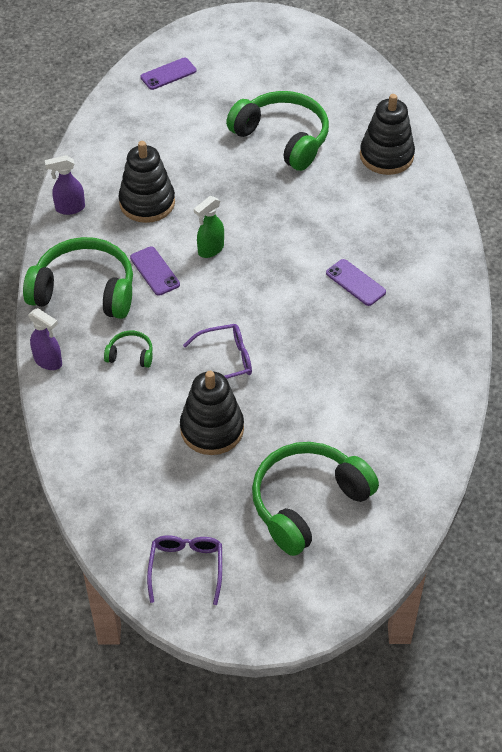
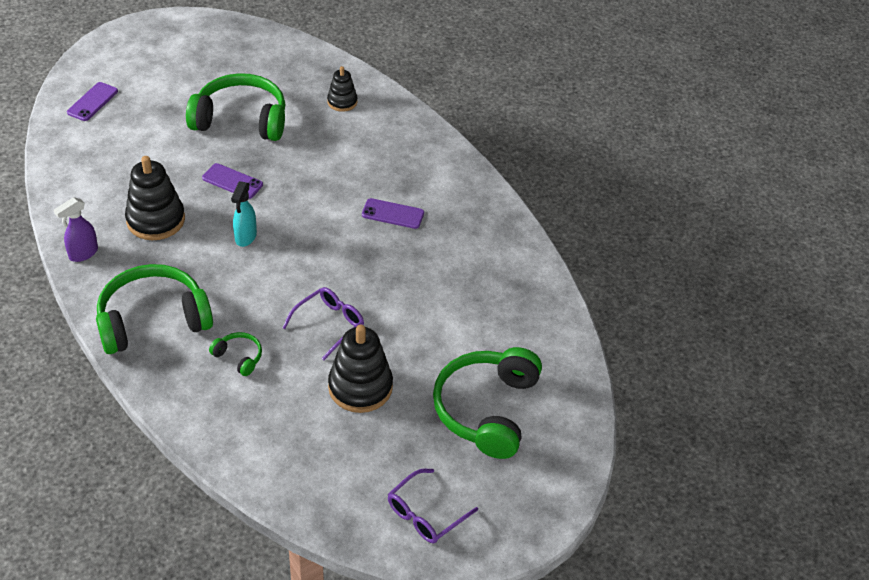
camera: 35 degrees left, 5 degrees down
purple spray bottle [28,308,62,370] -> none
green headphones [104,330,153,368] -> green headphones turned 60 degrees clockwise [209,332,262,376]
purple phone [130,246,180,296] -> purple phone moved to [202,163,263,199]
purple glasses [147,535,222,605] -> purple glasses turned 105 degrees counterclockwise [388,469,478,544]
green spray bottle [194,196,224,258] -> turquoise spray bottle [231,181,257,247]
black stacking toy [360,94,415,175] -> black stacking toy [327,66,357,112], size x0.58

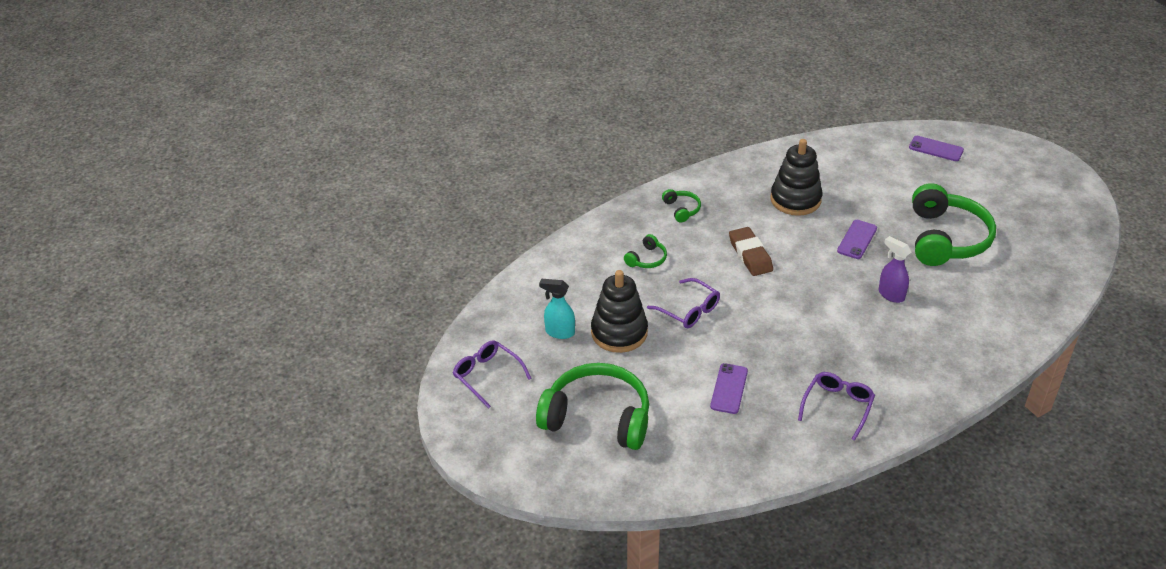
camera: 95 degrees right, 5 degrees down
purple spray bottle [54,197,98,262] -> purple spray bottle moved to [878,236,912,303]
green headphones [96,264,213,354] -> green headphones [662,189,701,222], size x0.44
turquoise spray bottle [231,181,257,247] -> turquoise spray bottle moved to [539,279,575,339]
black stacking toy [327,66,357,112] -> none
purple phone [362,198,424,229] -> purple phone moved to [710,363,748,414]
none -> brown eraser [729,227,773,276]
none -> purple glasses [798,372,875,441]

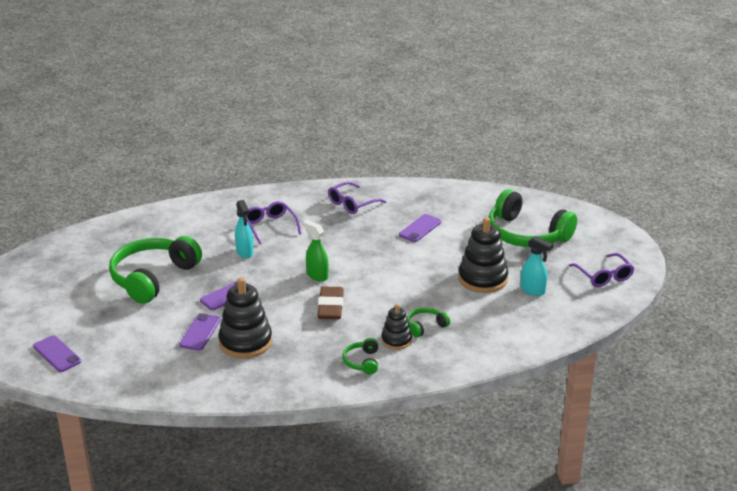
camera: 160 degrees left, 10 degrees down
purple glasses [647,278,720,328] -> purple glasses moved to [246,201,301,244]
purple spray bottle [878,236,912,303] -> turquoise spray bottle [235,200,254,258]
none -> purple phone [179,313,221,351]
none -> green spray bottle [303,220,328,282]
none -> black stacking toy [381,304,412,350]

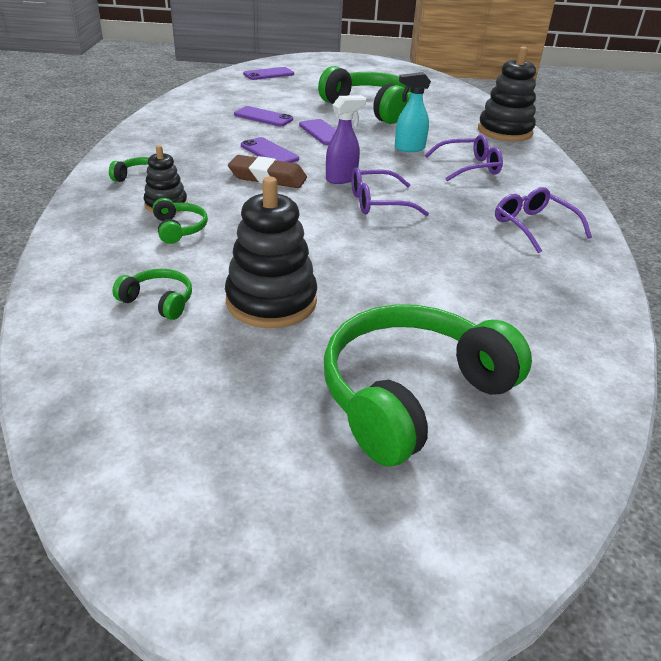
camera: 100 degrees right, 5 degrees up
black stacking toy [218,277,272,358] -> black stacking toy moved to [478,46,536,141]
green spray bottle [303,220,328,282] -> purple spray bottle [326,95,366,184]
purple phone [399,214,441,242] -> purple phone moved to [241,137,299,163]
turquoise spray bottle [521,236,553,296] -> none
purple glasses [569,253,634,287] -> purple glasses moved to [351,167,429,216]
none -> green headphones [112,269,192,320]

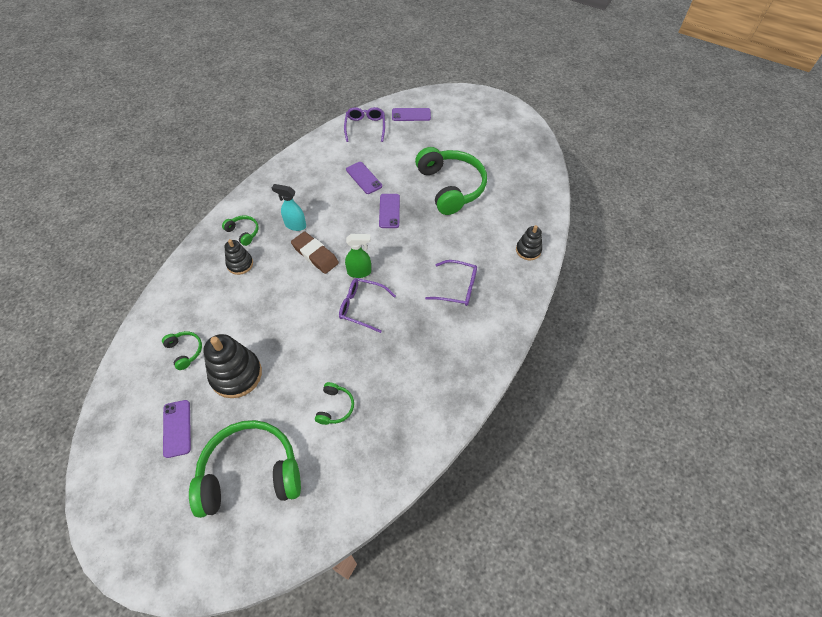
camera: 30 degrees right, 20 degrees up
green headphones [153,198,208,244] -> green headphones moved to [315,382,354,425]
purple phone [241,137,299,163] -> purple phone moved to [163,400,191,458]
purple spray bottle [326,95,366,184] -> green spray bottle [345,234,371,278]
turquoise spray bottle [395,72,431,152] -> turquoise spray bottle moved to [272,184,306,231]
black stacking toy [478,46,536,141] -> black stacking toy [516,225,542,260], size x0.58
purple glasses [495,187,592,254] -> purple glasses moved to [344,107,385,142]

